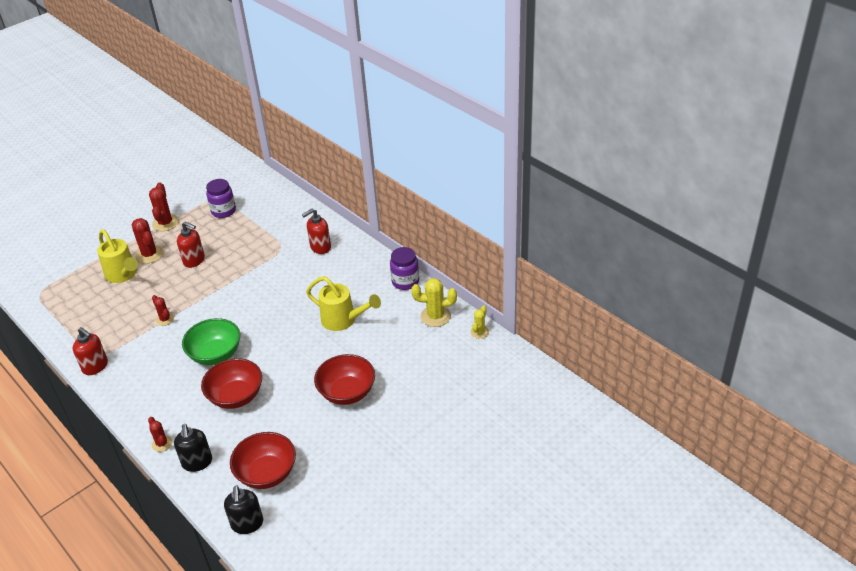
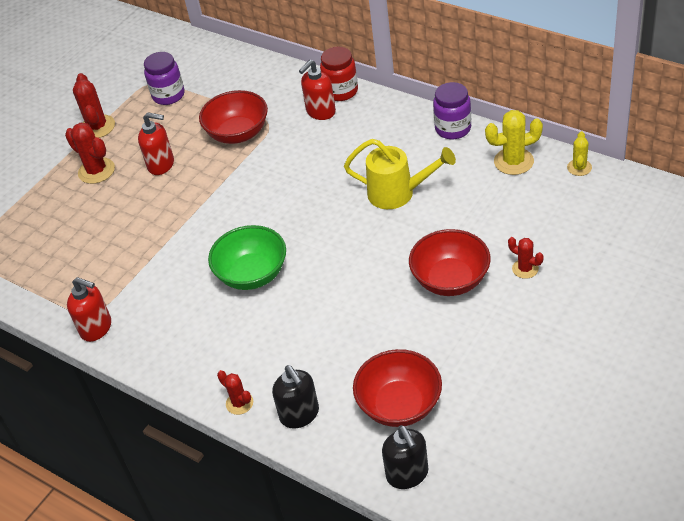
camera: 10 degrees left, 5 degrees up
yellow watering can [97,229,138,283] -> none
red cactus [152,295,174,326] -> red cactus moved to [508,237,544,279]
red bowl [201,358,262,409] -> red bowl moved to [199,90,268,144]
none -> red jar [320,47,358,101]

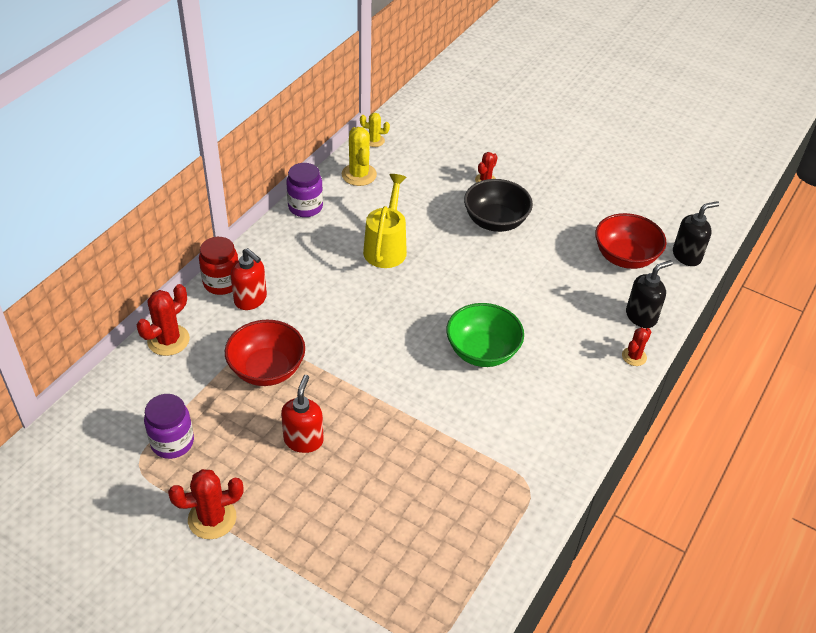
camera: 100 degrees left, 0 degrees up
red cactus [65,123,115,184] -> red cactus moved to [137,284,190,356]
red soap dispenser [67,277,111,342] -> none
red bowl [409,229,491,296] -> black bowl [464,179,533,232]

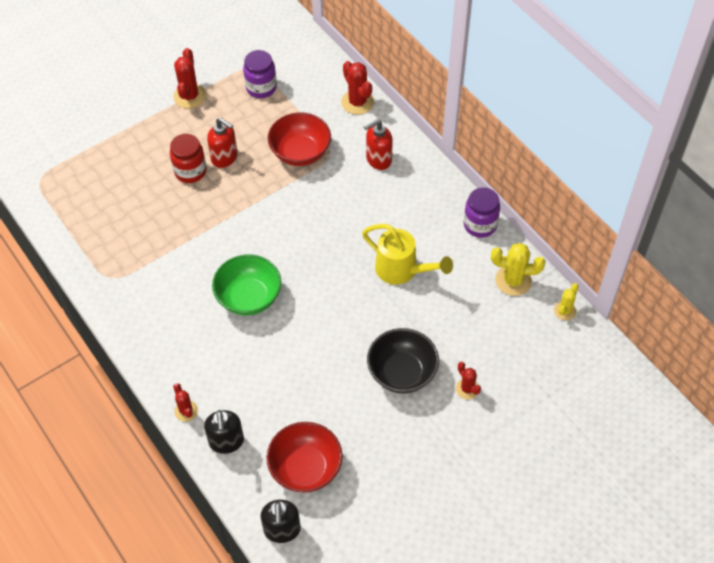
camera: 115 degrees right, 10 degrees up
red jar [199,237,239,295] -> red jar moved to [170,134,206,183]

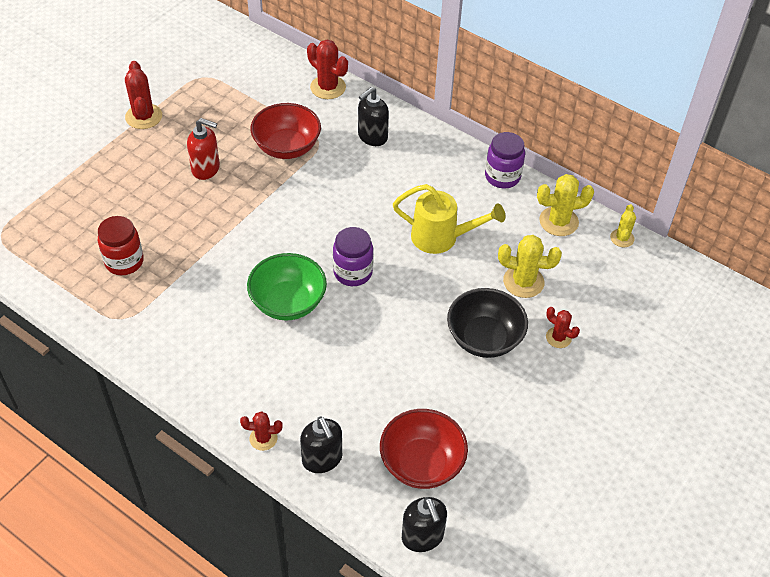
camera: 20 degrees left, 5 degrees down
red jar [170,134,206,183] -> red jar moved to [98,216,144,275]
red cactus [173,383,198,422] -> red cactus turned 45 degrees counterclockwise [240,411,283,451]
purple jar [243,50,277,98] -> purple jar moved to [333,227,373,286]
red soap dispenser [364,119,393,170] -> black soap dispenser [358,87,389,146]
none -> yellow cactus [498,235,562,298]

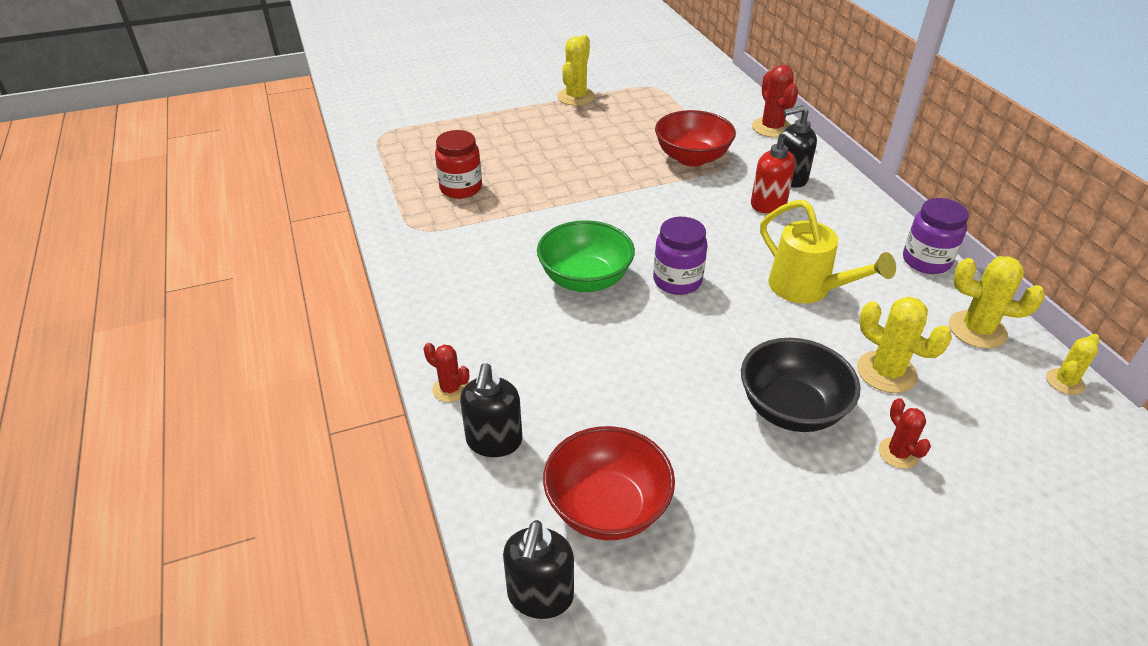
camera: 35 degrees right, 10 degrees down
red cactus [125,61,162,129] -> yellow cactus [557,35,595,106]
red soap dispenser [187,118,220,180] -> red soap dispenser moved to [751,131,803,213]

